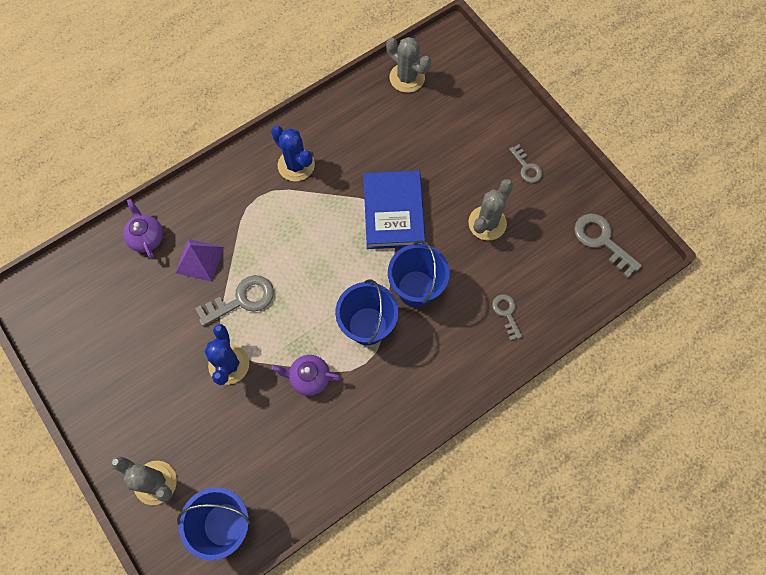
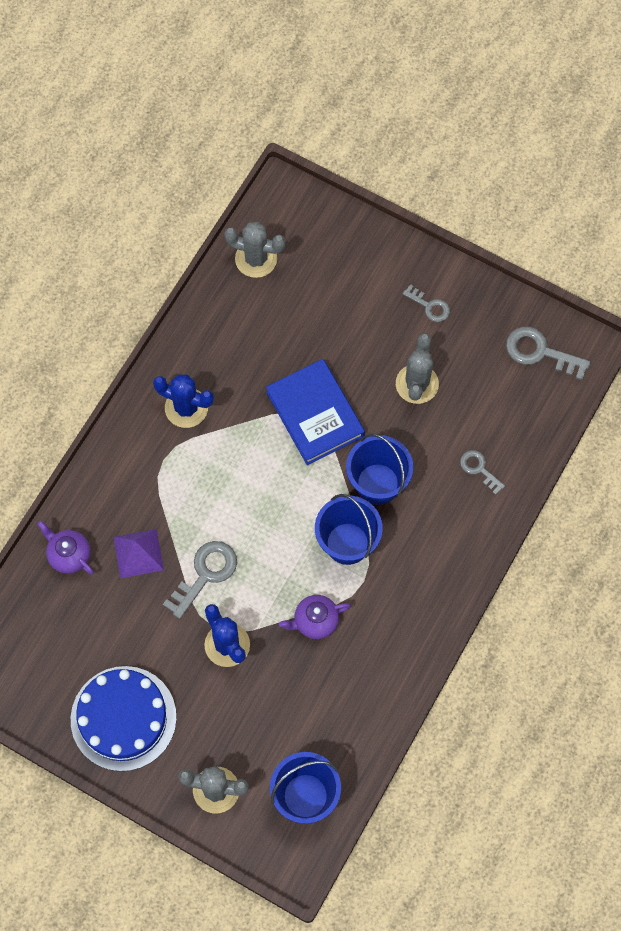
camera: 25 degrees left, 0 degrees up
none -> blue cake [71,666,177,771]

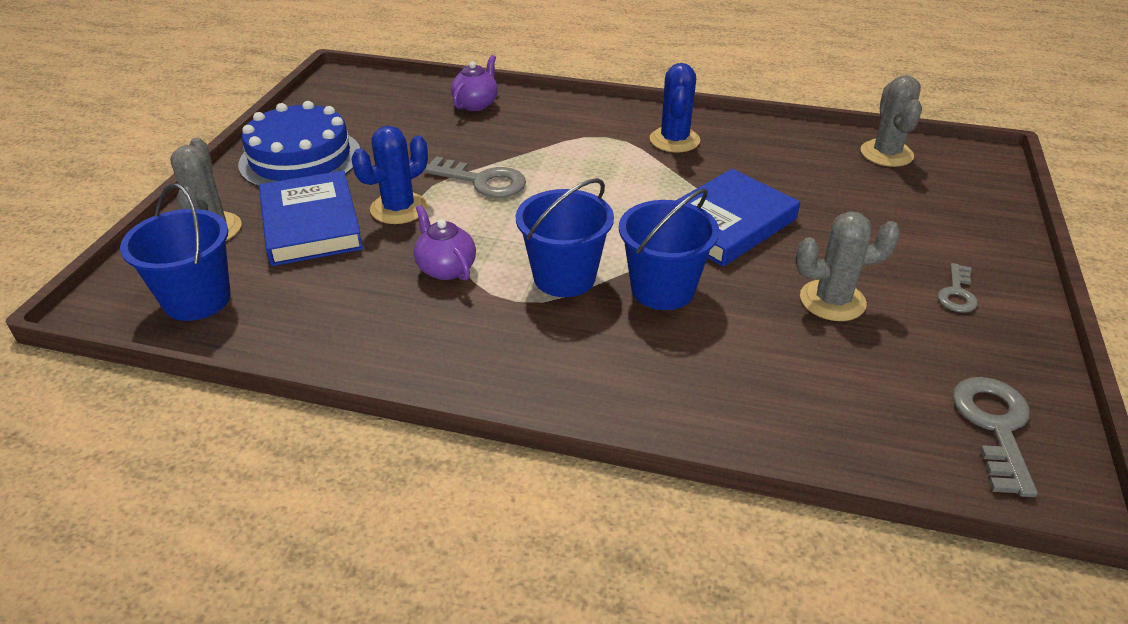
camera: 75 degrees right, 30 degrees down
purple pyramid [114,529,164,578] -> none
grey key [460,450,505,495] -> none
none -> blue book [259,170,363,266]

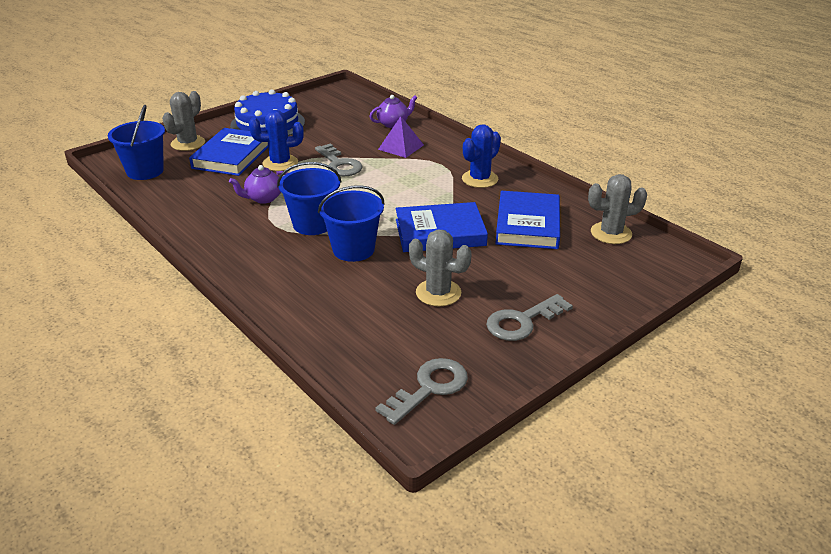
camera: 35 degrees right, 5 degrees down
purple teapot [414,205,476,281] -> purple teapot turned 120 degrees counterclockwise [229,165,288,204]
grey cactus [860,75,922,167] -> grey cactus turned 45 degrees clockwise [588,174,647,244]
grey key [938,263,978,313] -> grey key [486,294,573,341], size x1.65
none -> purple pyramid [378,116,424,158]
none -> blue book [495,191,560,249]

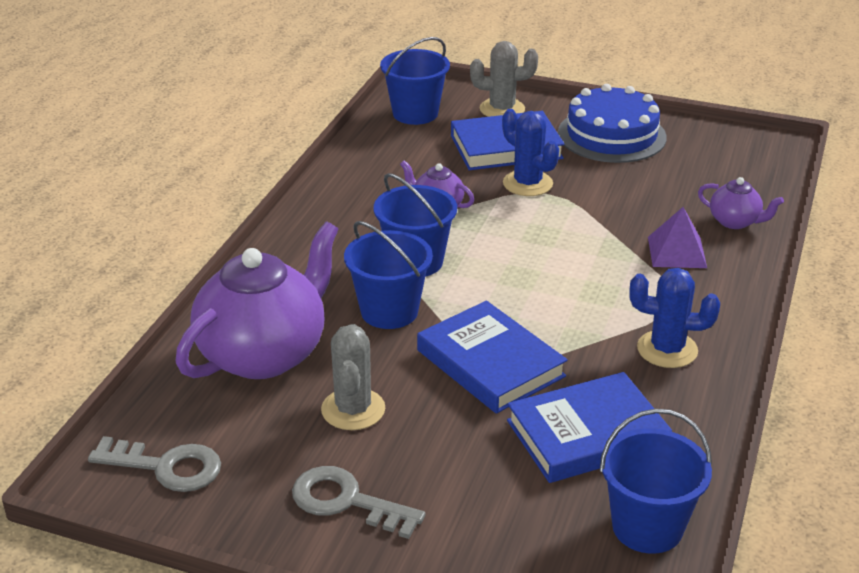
camera: 60 degrees right, 0 degrees up
grey key [315,143,363,176] -> none
grey cactus [588,174,647,244] -> blue bucket [600,409,712,554]
none -> purple teapot [175,222,339,379]

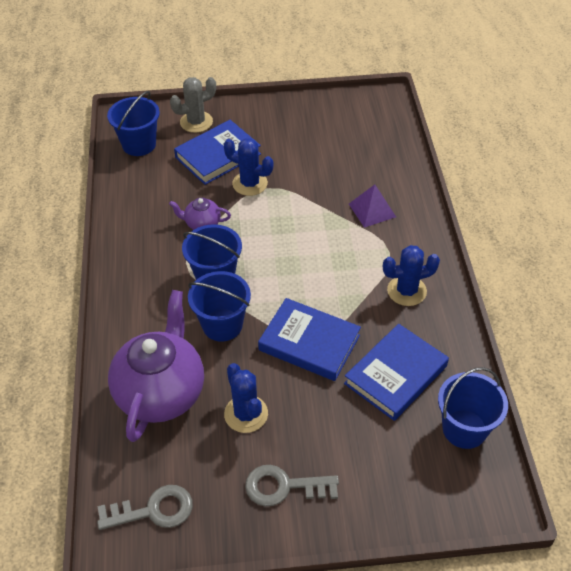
camera: 25 degrees left, 15 degrees up
grey cactus [321,324,385,430] -> blue cactus [224,363,268,433]
blue cake [558,84,667,163] -> none
purple teapot [698,177,784,229] -> none

